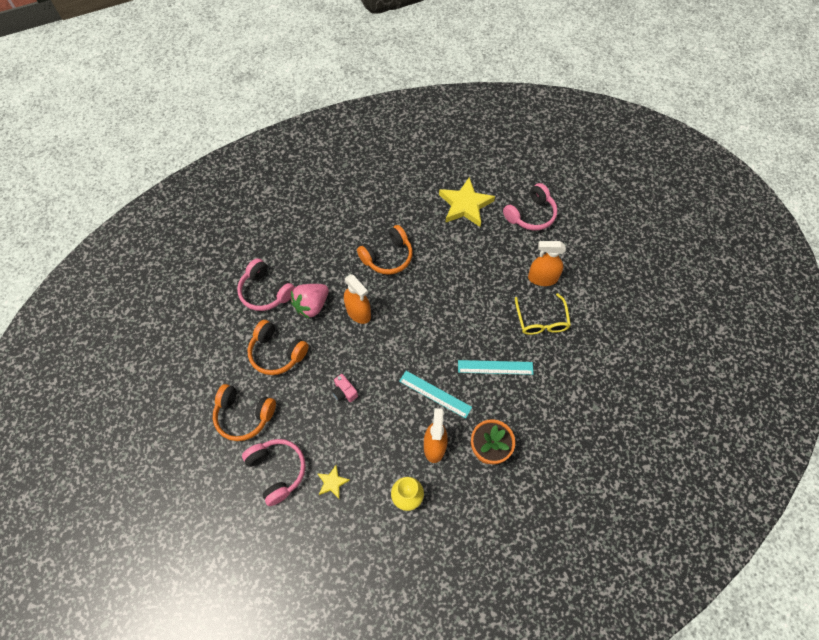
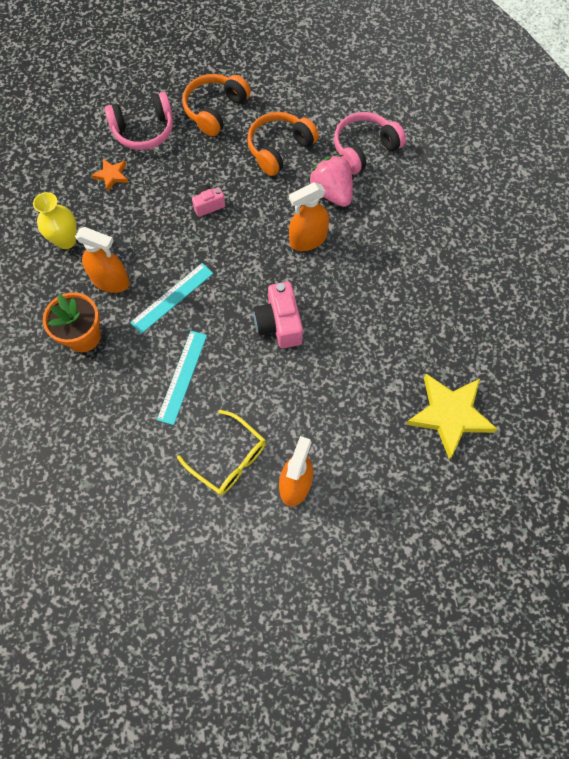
camera: 105 degrees right, 5 degrees up
yellow star [317,465,350,498] -> orange star [91,159,129,191]
orange headphones [357,225,413,274] -> none
pink headphones [503,183,558,230] -> none
yellow glasses [515,293,571,335] -> yellow glasses turned 150 degrees counterclockwise [177,410,266,495]
none -> pink camera [253,282,303,348]

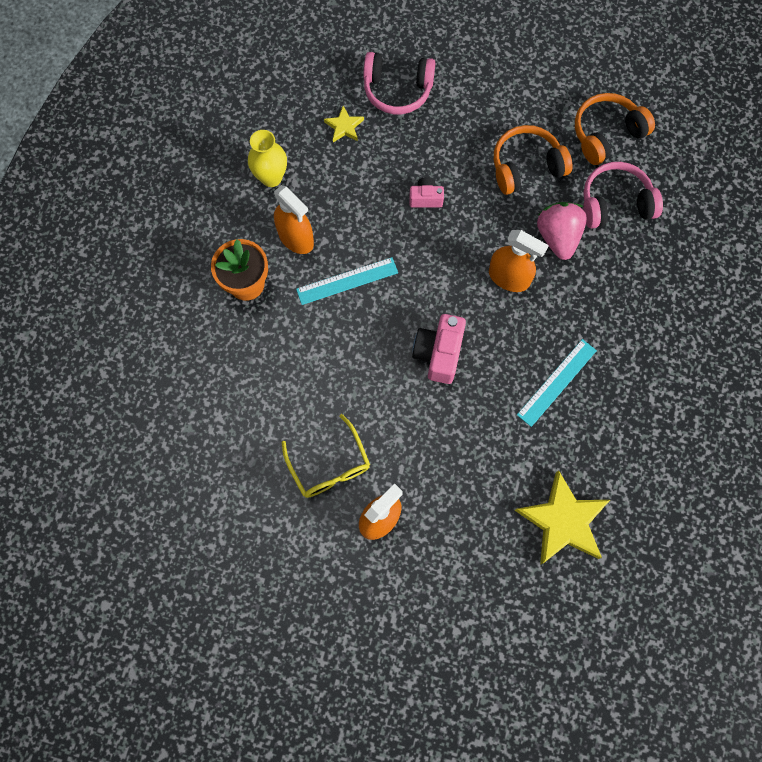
camera: 25 degrees right, 5 degrees up
orange star [91,159,129,191] -> yellow star [324,106,364,142]
turquoise ruler [157,331,207,425] -> turquoise ruler moved to [517,339,597,427]
orange headphones [182,74,251,137] -> orange headphones moved to [575,93,655,165]
orange spray bottle [289,182,329,251] -> orange spray bottle turned 150 degrees counterclockwise [489,230,549,292]

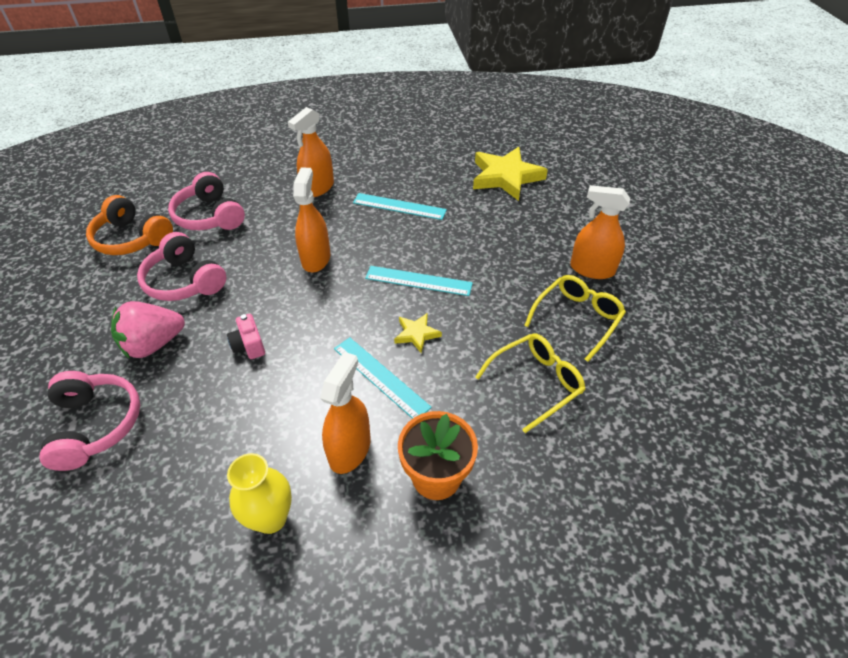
camera: 115 degrees left, 25 degrees down
yellow star [324,106,364,142] -> yellow star moved to [394,313,442,353]
pink camera [412,314,466,384] -> turquoise ruler [365,266,473,296]
orange headphones [494,125,573,195] -> pink headphones [137,232,226,301]
pink strawberry [537,202,587,260] -> pink strawberry moved to [111,301,185,359]
none -> orange spray bottle [288,107,334,197]
none -> yellow glasses [475,333,586,433]

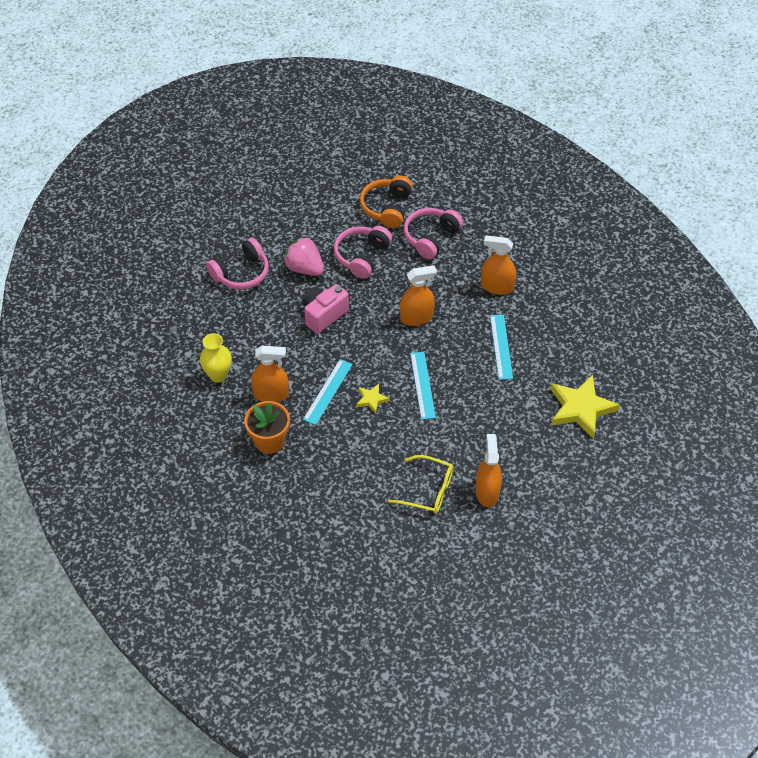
camera: 70 degrees right, 5 degrees up
pink camera [227,314,265,359] -> pink camera [303,284,349,334], size x1.71
yellow glasses [475,333,586,433] -> none

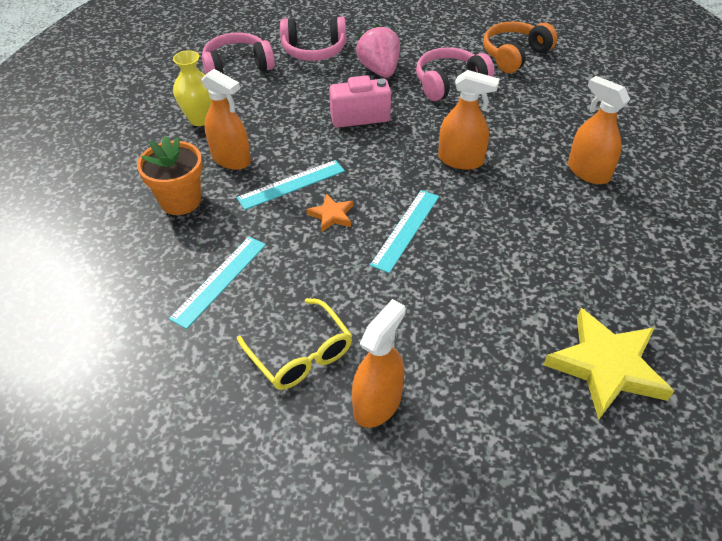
camera: 35 degrees right, 5 degrees down
yellow star [356,384,390,414] -> orange star [306,194,353,232]
pink headphones [404,208,463,259] -> pink headphones moved to [202,33,275,74]
turquoise ruler [490,315,513,380] -> turquoise ruler moved to [169,237,266,329]

